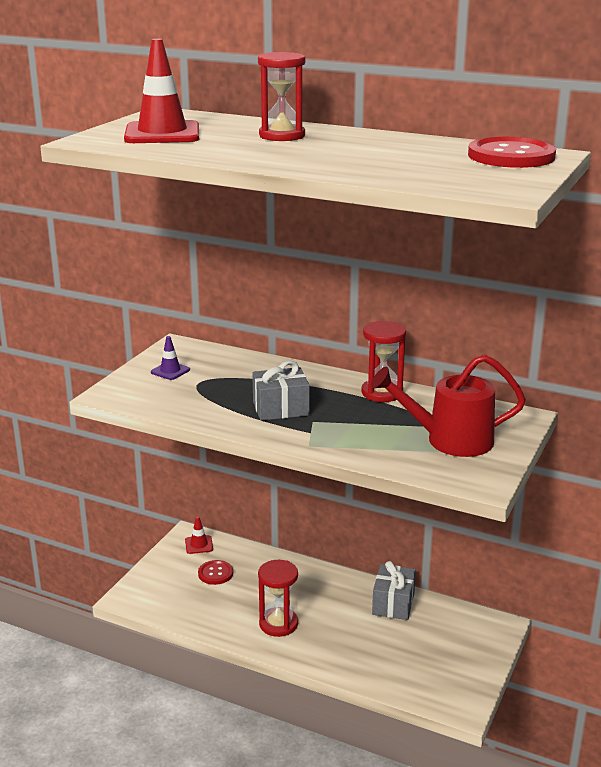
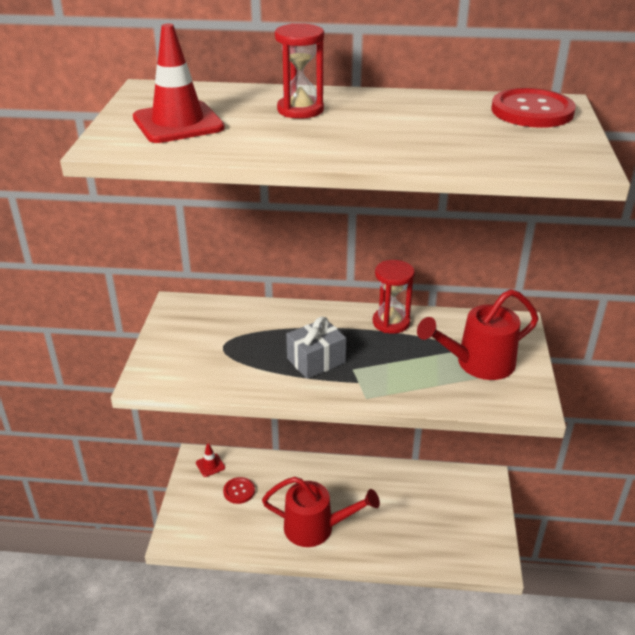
camera: 20 degrees left, 10 degrees up
purple traffic cone [151,336,190,380] -> none
red hourglass [258,560,298,637] -> red watering can [262,477,380,547]
grey gift [372,561,416,620] -> none

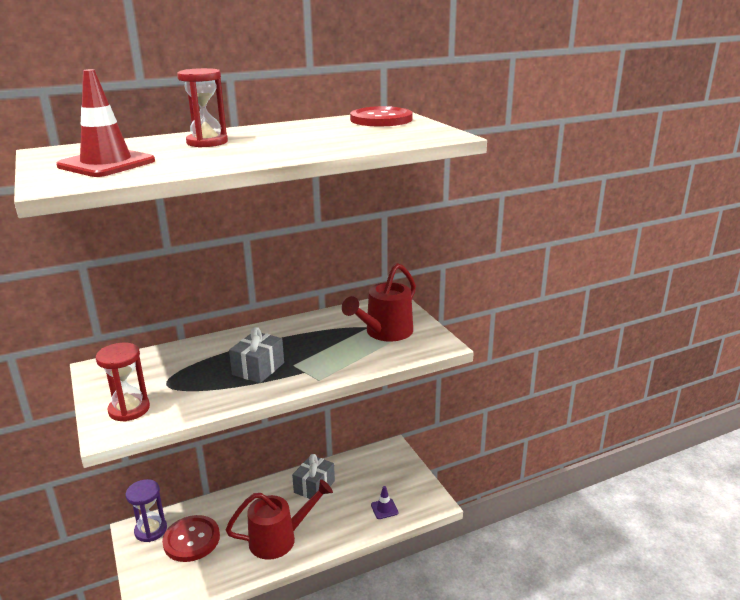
camera: 30 degrees left, 10 degrees down
red traffic cone [196,443,225,477] -> purple hourglass [126,479,167,542]
red button [223,477,255,504] -> red button [162,515,220,562], size x1.79
red hourglass [373,260,415,334] -> red hourglass moved to [96,343,150,422]
none -> grey gift [292,454,335,502]
none -> purple traffic cone [371,486,398,519]

